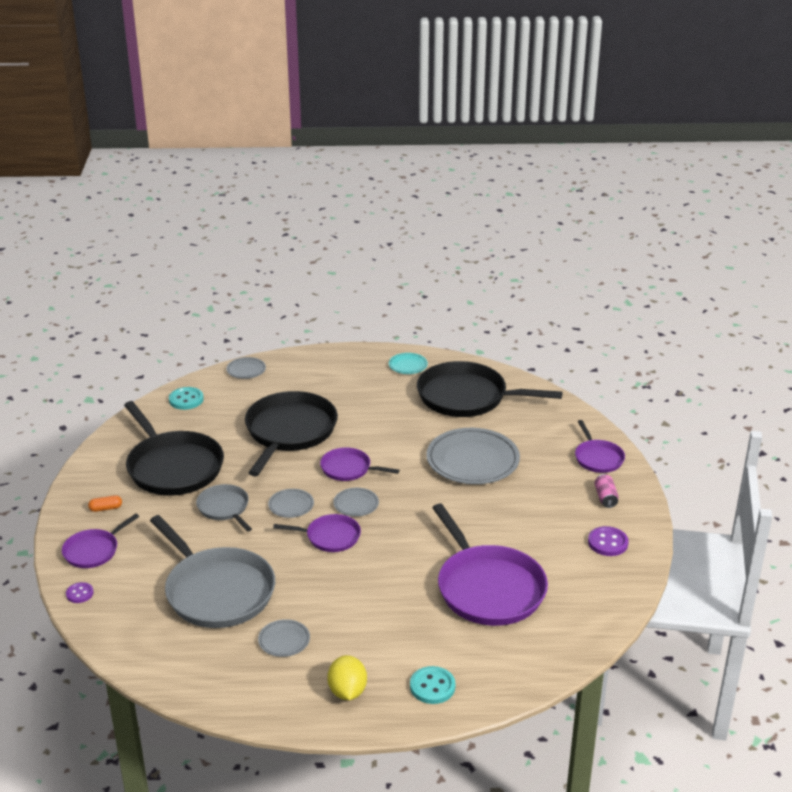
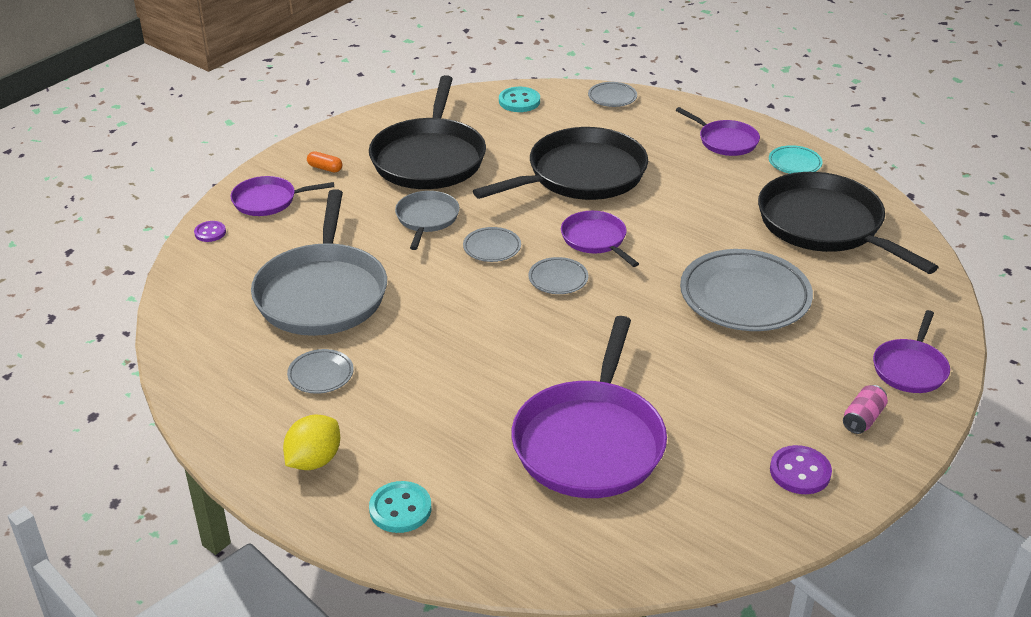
camera: 40 degrees right, 5 degrees up
purple pan [273,514,361,552] -> purple pan moved to [676,107,760,156]

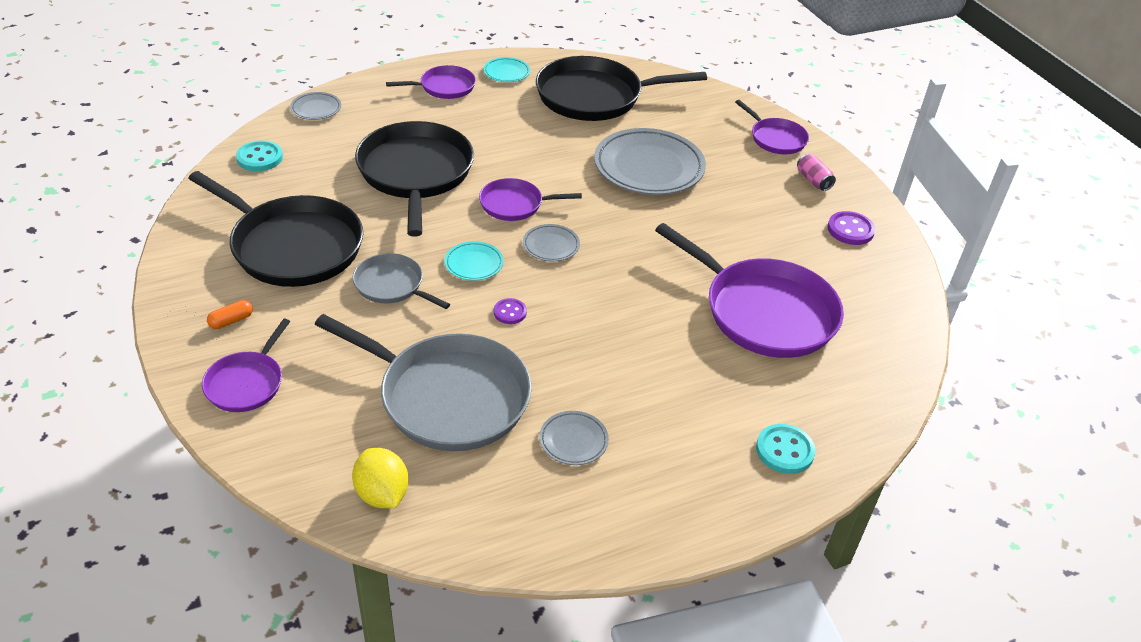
camera: 65 degrees left, 5 degrees up
purple button [194,221,226,242] -> purple button moved to [494,298,527,324]
yellow lemon [283,415,340,470] -> yellow lemon moved to [352,448,409,508]
grey plate [463,227,521,262] -> turquoise plate [445,241,504,281]

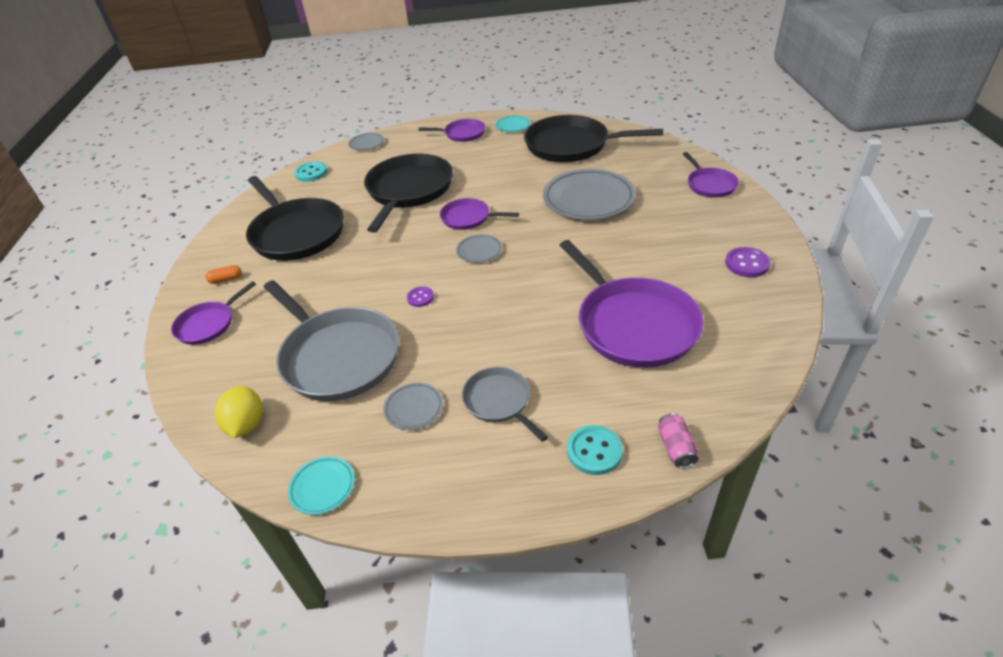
camera: 25 degrees right, 0 degrees up
grey pan [353,253,450,309] -> grey pan moved to [462,367,548,442]
turquoise plate [445,241,504,281] -> turquoise plate moved to [288,456,355,515]
pink can [797,154,836,191] -> pink can moved to [658,413,698,469]

